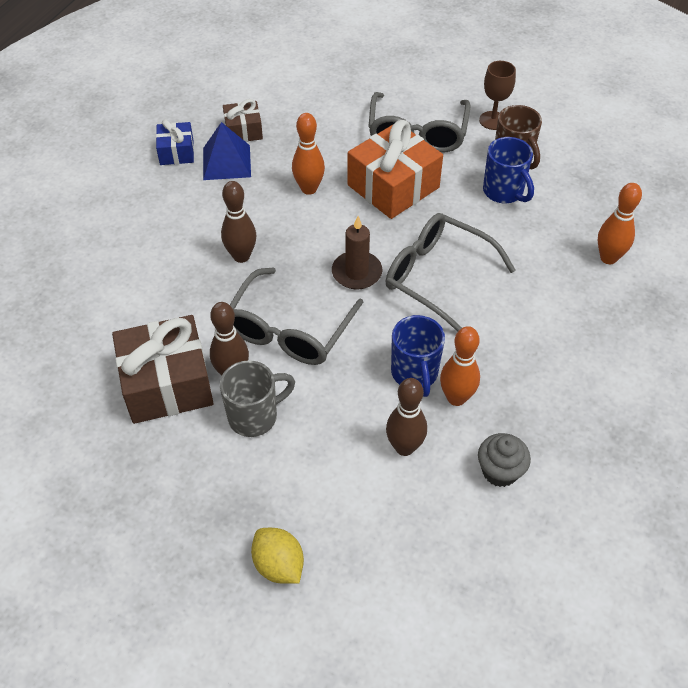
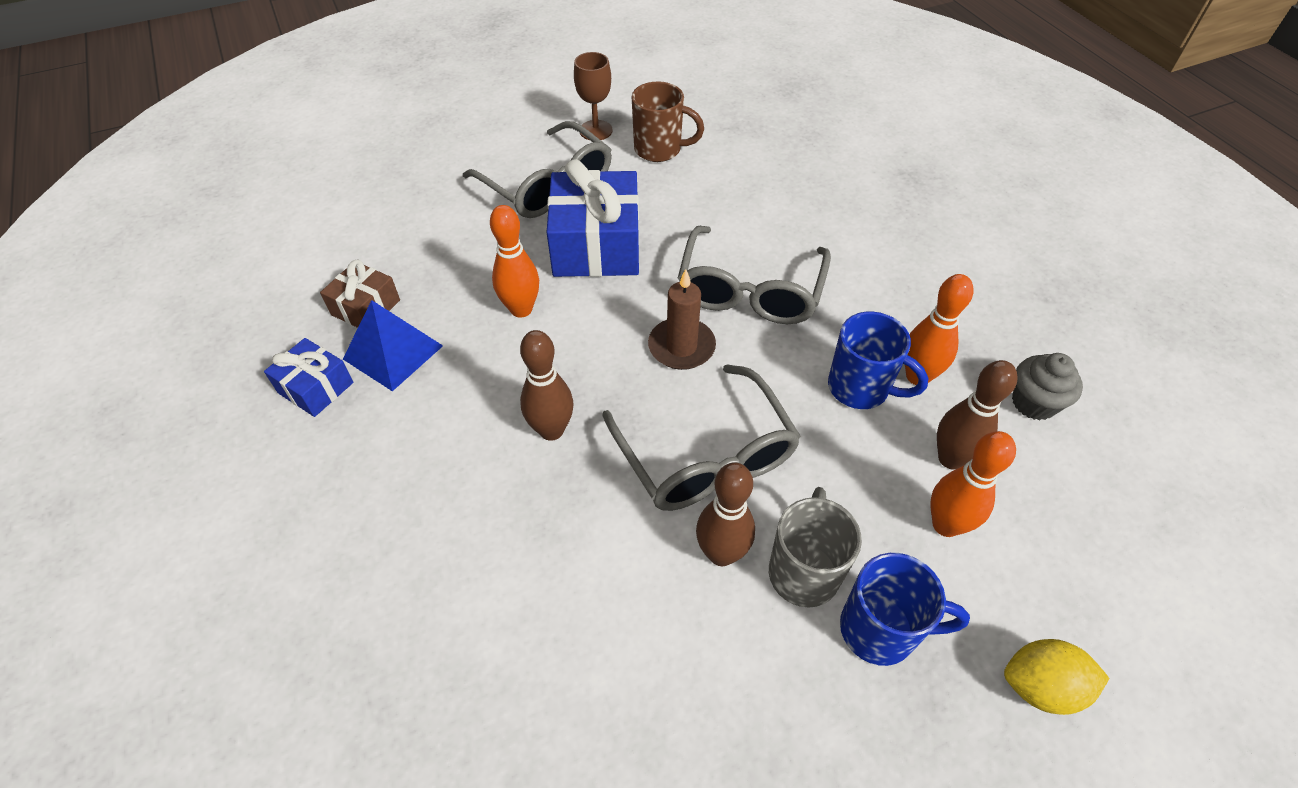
camera: 50 degrees left, 0 degrees up
brown gift [112,315,213,424] -> none
orange gift [347,120,443,219] -> blue gift [547,159,639,277]
grey glasses [386,213,516,332] -> grey glasses turned 60 degrees counterclockwise [678,226,831,324]
blue mug [483,137,534,203] -> blue mug moved to [840,553,970,666]
orange bowling pin [598,183,642,264] -> orange bowling pin moved to [930,431,1016,537]

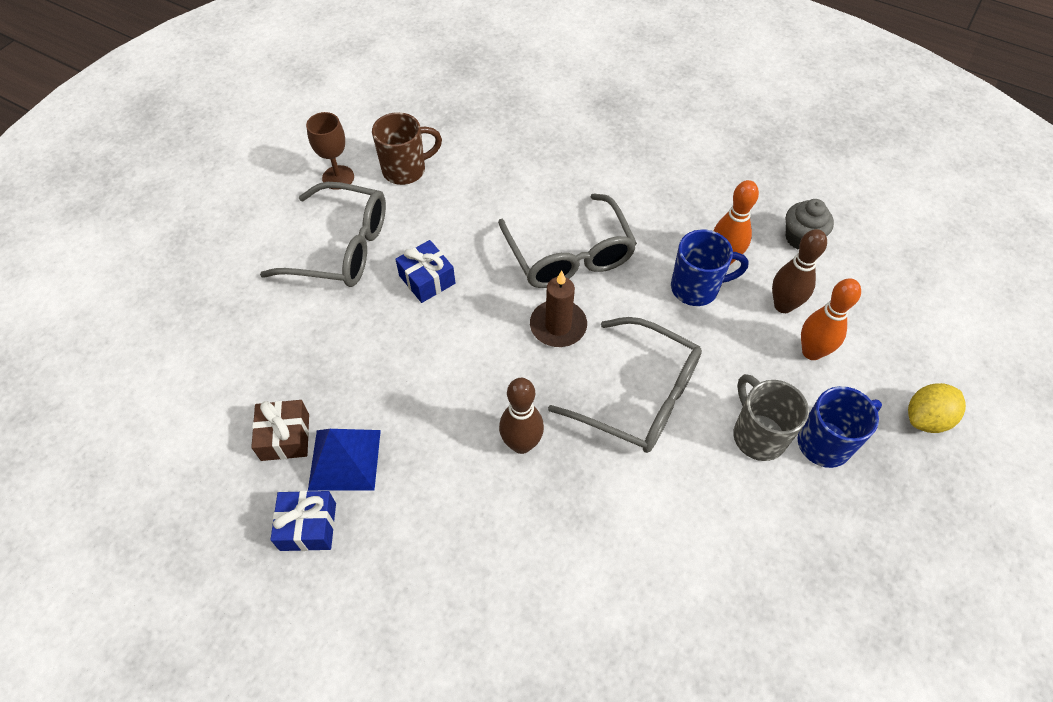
camera: 35 degrees left, 5 degrees up
orange bowling pin [490,205,539,318] -> none
blue gift [547,159,639,277] -> blue gift [395,240,455,303], size x0.53
brown bowling pin [696,462,755,566] -> none

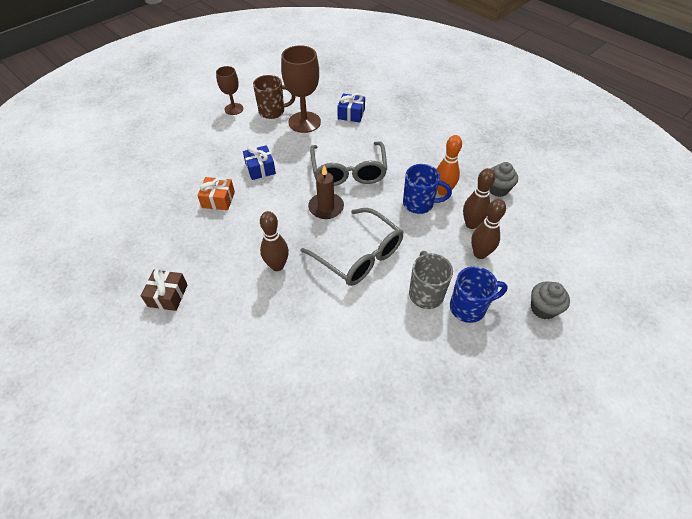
camera: 15 degrees right, 5 degrees down
brown gift [251,400,309,461] -> brown gift moved to [141,269,188,311]
grey glasses [260,182,386,287] -> none
blue gift [270,491,336,551] -> blue gift moved to [337,93,365,123]
blue pyramid [308,429,381,491] -> none
orange bowling pin [801,278,861,360] -> brown bowling pin [471,199,506,259]
yellow lemon [908,383,966,433] -> grey cupcake [531,281,570,319]
none -> orange gift [197,177,235,210]
none -> brown goblet [281,45,321,133]

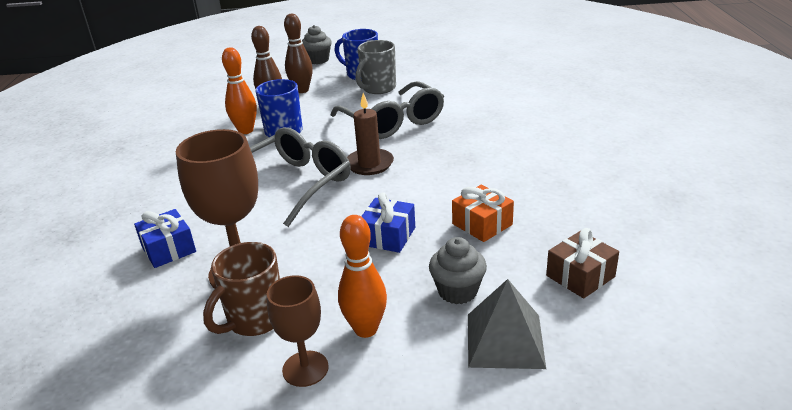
camera: 135 degrees left, 20 degrees down
brown gift [141,269,188,311] -> brown gift moved to [546,228,619,299]
brown mug [253,75,296,119] -> brown mug turned 90 degrees counterclockwise [203,242,280,336]
brown bowling pin [260,211,289,271] -> none
grey glasses [301,208,403,286] -> grey glasses turned 150 degrees clockwise [331,81,444,139]
grey cupcake [490,162,518,197] -> grey cupcake moved to [429,237,487,304]
none -> orange bowling pin [338,215,387,338]
none -> grey pyramid [468,279,546,369]

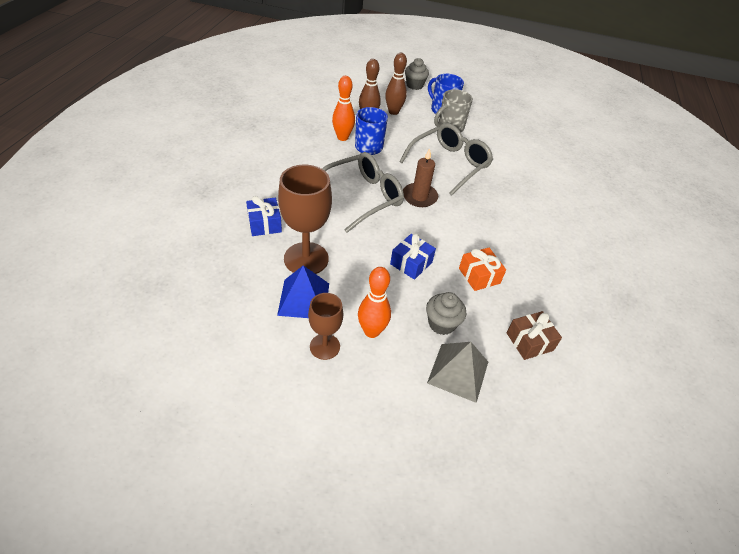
camera: 10 degrees right, 15 degrees up
brown mug [203,242,280,336] -> blue pyramid [277,265,329,318]
grey glasses [331,81,444,139] -> grey glasses turned 120 degrees counterclockwise [399,123,493,196]

